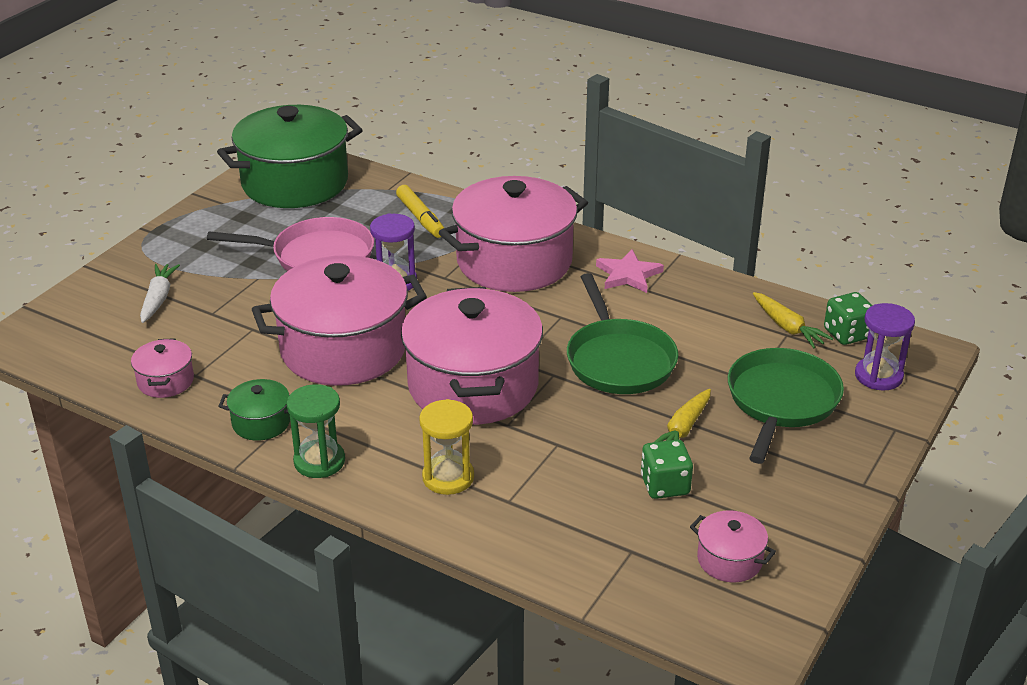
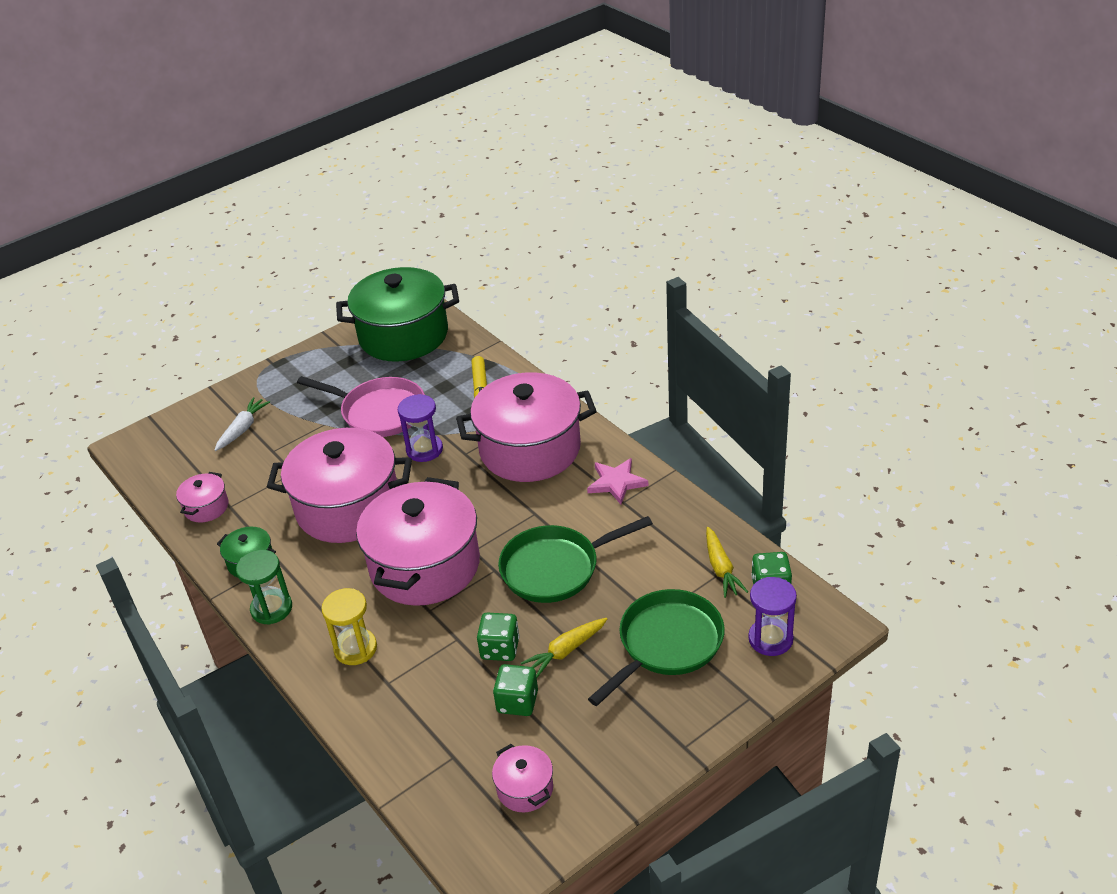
camera: 25 degrees right, 5 degrees up
green pan [567,273,678,394] -> green pan turned 60 degrees clockwise [498,516,653,603]
none -> green dice [477,613,520,661]

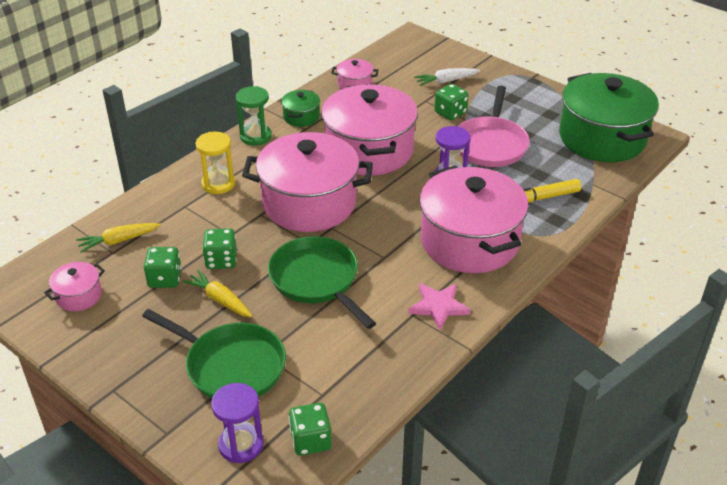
camera: 75 degrees right, 0 degrees up
white carrot [215,397,270,451] -> white carrot turned 150 degrees clockwise [414,68,480,86]
yellow carrot [706,527,748,598] -> yellow carrot moved to [76,223,161,253]
none -> green dice [434,84,468,120]

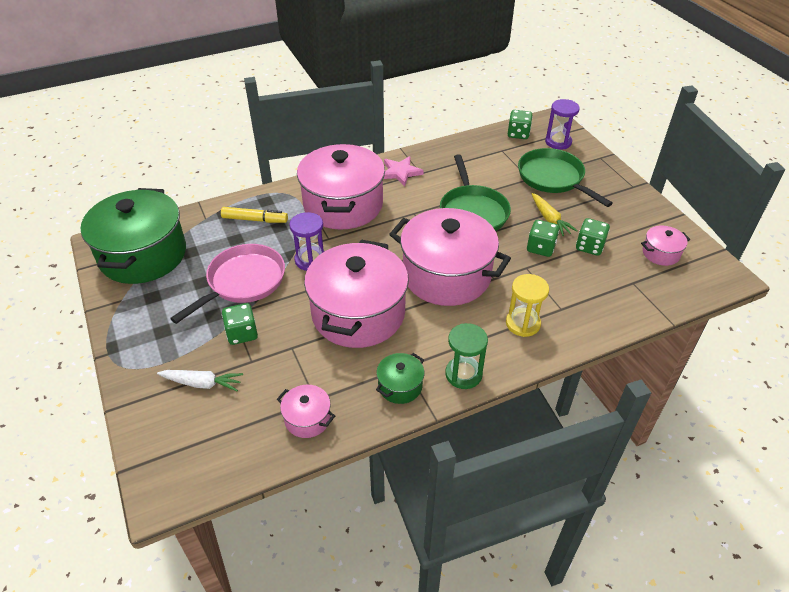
camera: 155 degrees left, 5 degrees up
yellow carrot [76,223,161,253] -> none

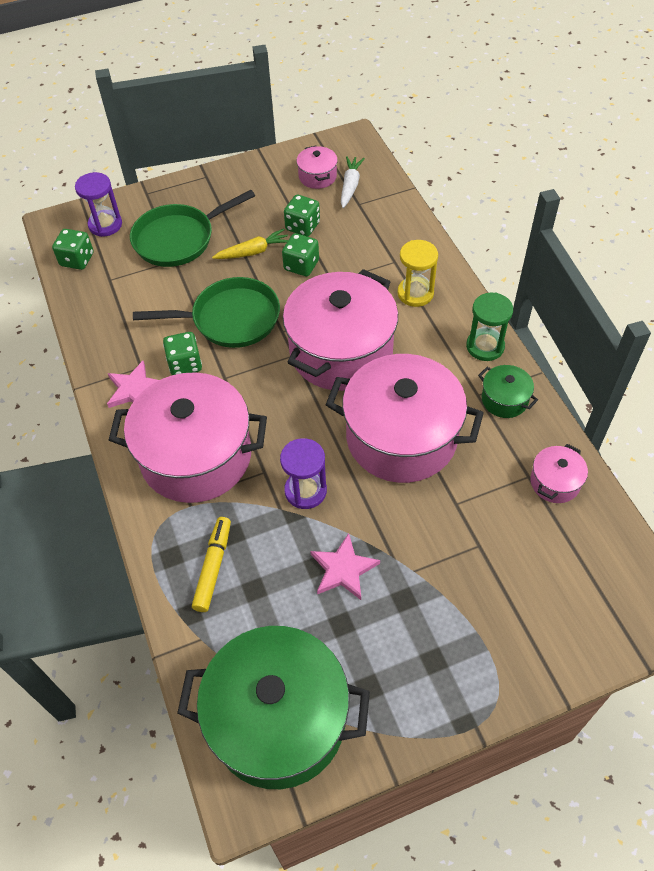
camera: 85 degrees left, 10 degrees up
white carrot [157,370,243,391] -> white carrot moved to [341,156,365,208]
pink pan [170,244,285,324] -> pink star [310,533,380,600]
green dice [222,303,258,345] -> green dice moved to [163,332,202,375]

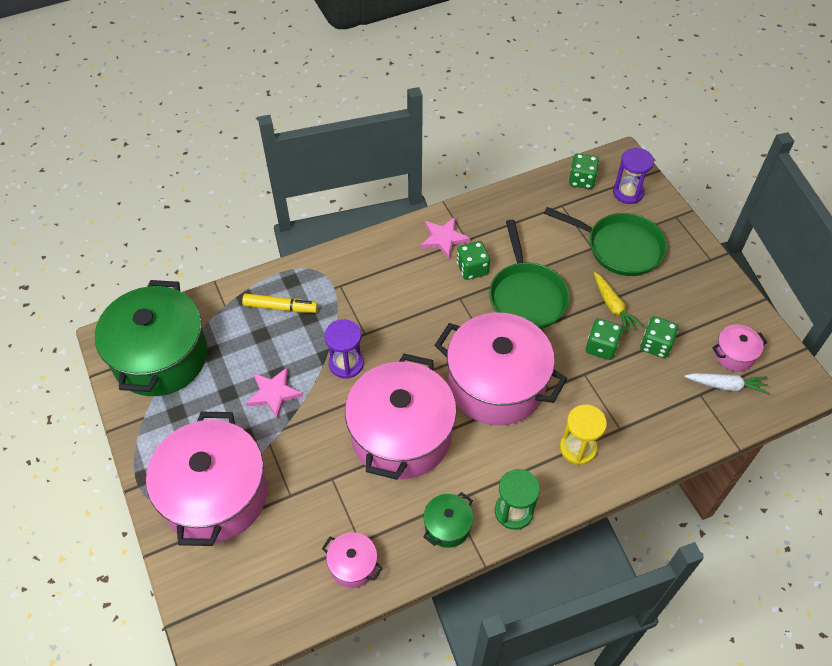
camera: 85 degrees right, 0 degrees up
pink pot [109,372,267,503] -> pink pot moved to [146,412,267,546]
green pan [130,190,255,267] -> green pan turned 150 degrees clockwise [544,207,667,276]

